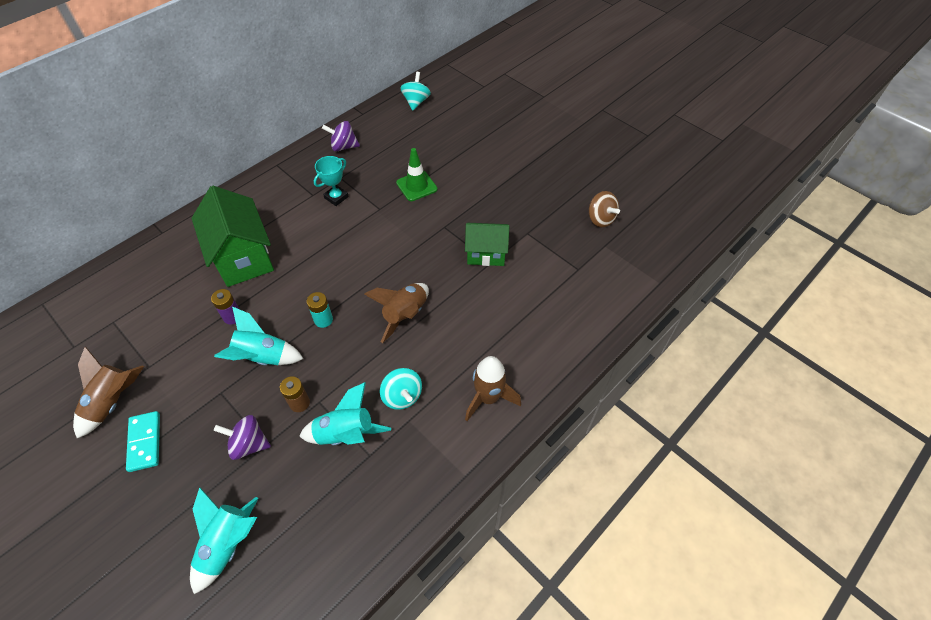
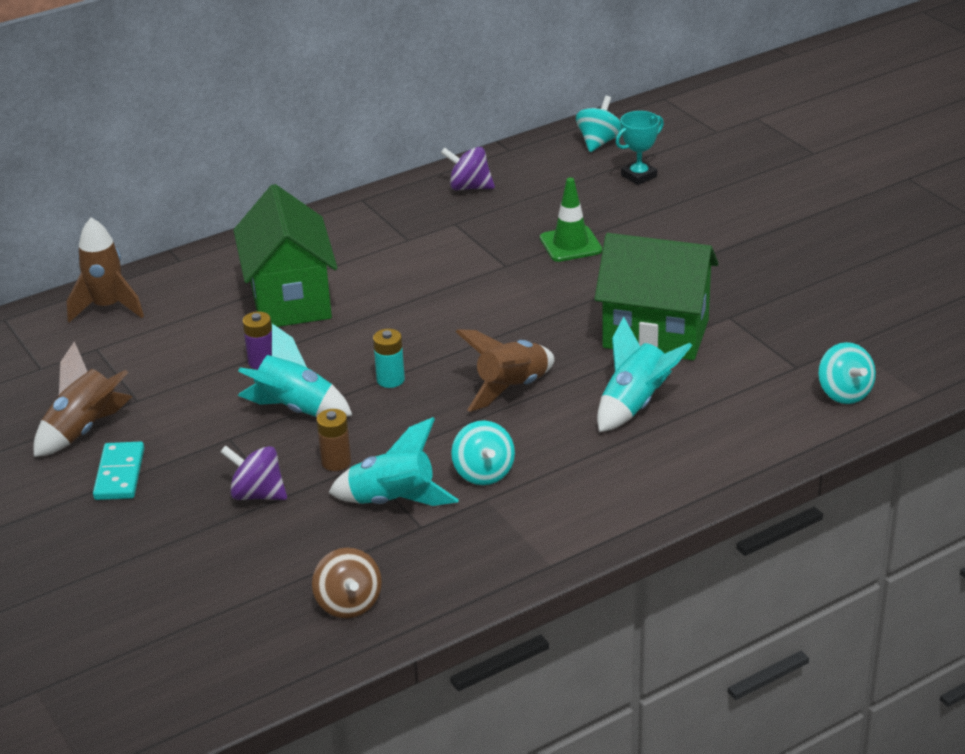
camera: 15 degrees right, 20 degrees down
turquoise rocket [190,487,258,594] -> turquoise rocket moved to [597,317,692,432]
turquoise trophy [314,156,349,206] -> turquoise trophy moved to [616,111,664,185]
green house [465,223,509,266] -> green house [594,233,719,360], size x1.61
brown rocket [465,356,521,421] -> brown rocket moved to [67,218,144,323]
brown spinning top [589,191,620,227] -> brown spinning top moved to [312,548,382,618]
none -> turquoise spinning top [818,342,876,404]

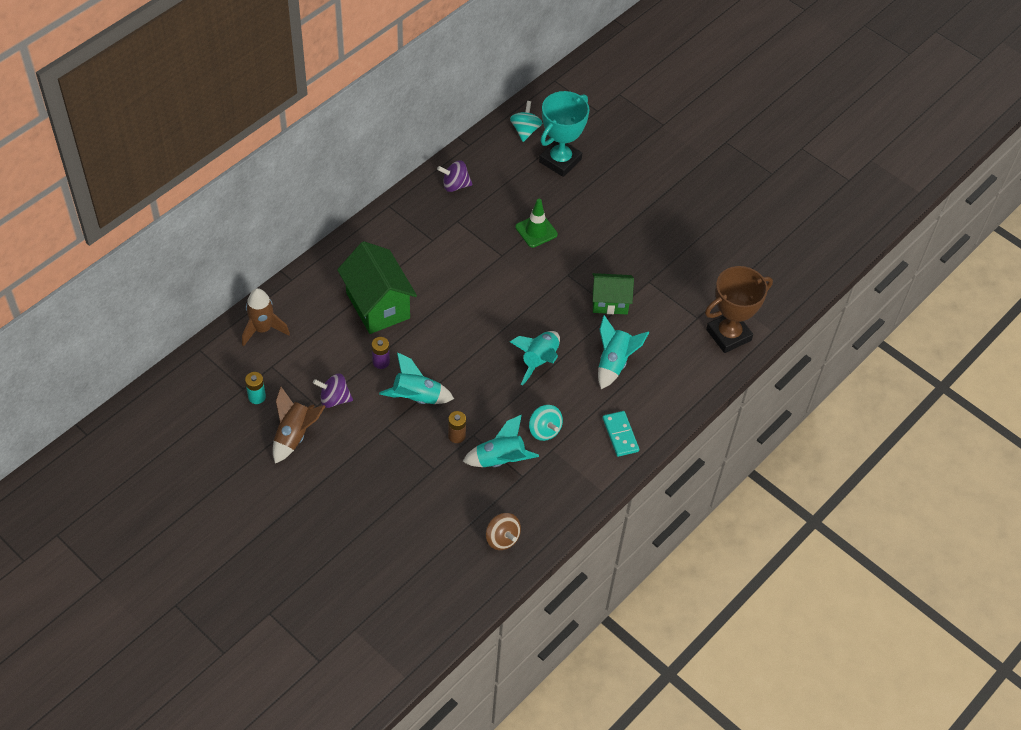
camera: 20 degrees left, 20 degrees up
turquoise domino [93,442,144,500] -> turquoise domino moved to [603,411,639,457]
purple spinning top [220,445,287,500] -> purple spinning top moved to [313,374,353,408]
turquoise battery [373,329,405,388] -> turquoise battery moved to [245,372,266,404]
brown rocket [456,329,554,412] -> turquoise rocket [510,331,560,385]
green house [594,233,719,360] -> green house [592,273,634,314], size x0.62
turquoise trophy [616,111,664,185] -> turquoise trophy [539,91,589,177], size x1.84
turquoise spinning top [818,342,876,404] -> brown trophy [705,266,773,353]

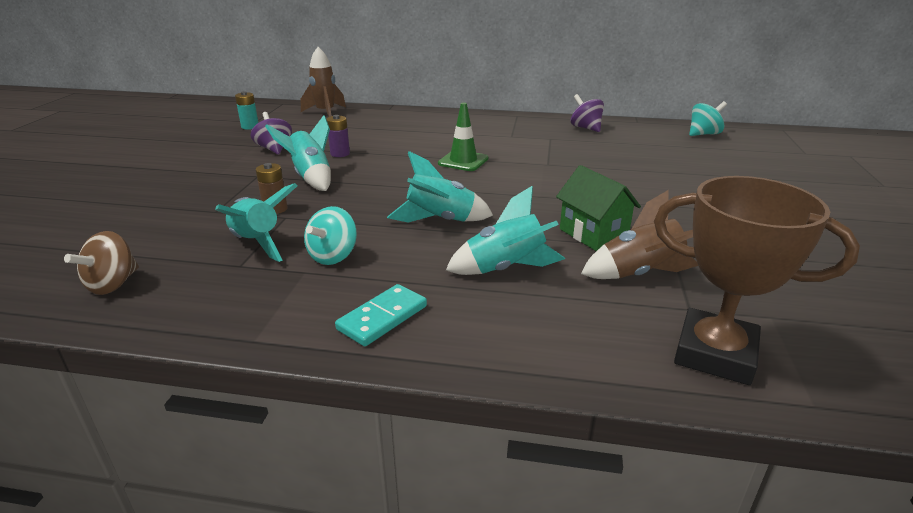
camera: 60 degrees right, 25 degrees down
brown rocket [273,386,325,464] -> brown rocket moved to [581,190,698,279]
green house [337,241,417,334] -> none
green traffic cone [515,199,558,248] -> green traffic cone moved to [438,103,488,171]
turquoise trophy [539,91,589,177] -> none

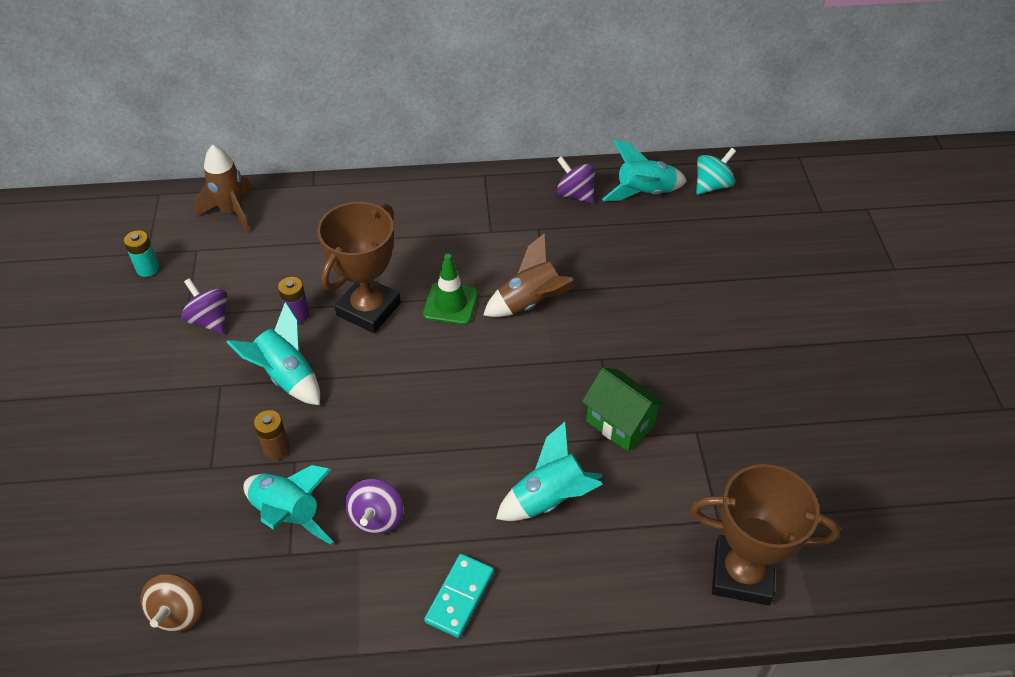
camera: 15 degrees left, 20 degrees up
turquoise spinning top [304,206,357,265] -> purple spinning top [345,479,403,535]
turquoise rocket [387,151,493,223] -> turquoise rocket moved to [602,139,687,201]
brown rocket [581,190,698,279] -> brown rocket moved to [483,233,577,317]
none -> brown trophy [317,202,401,333]

